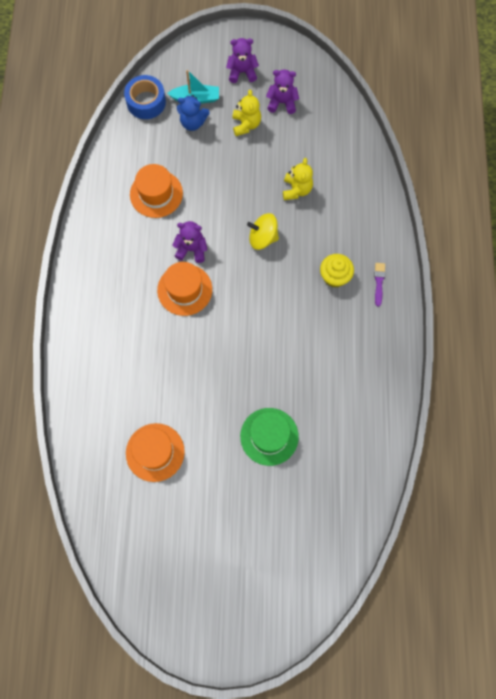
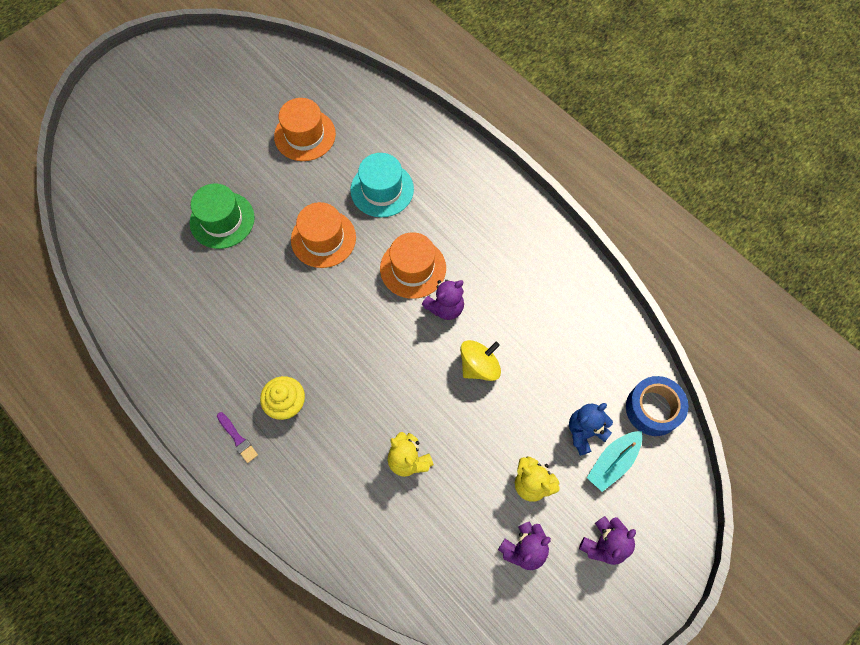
camera: 135 degrees right, 5 degrees down
orange hat [130,164,183,218] -> orange hat moved to [291,202,356,268]
yellow spinning top [247,213,279,250] -> yellow spinning top moved to [460,340,501,381]
none -> turquoise hat [350,153,414,217]

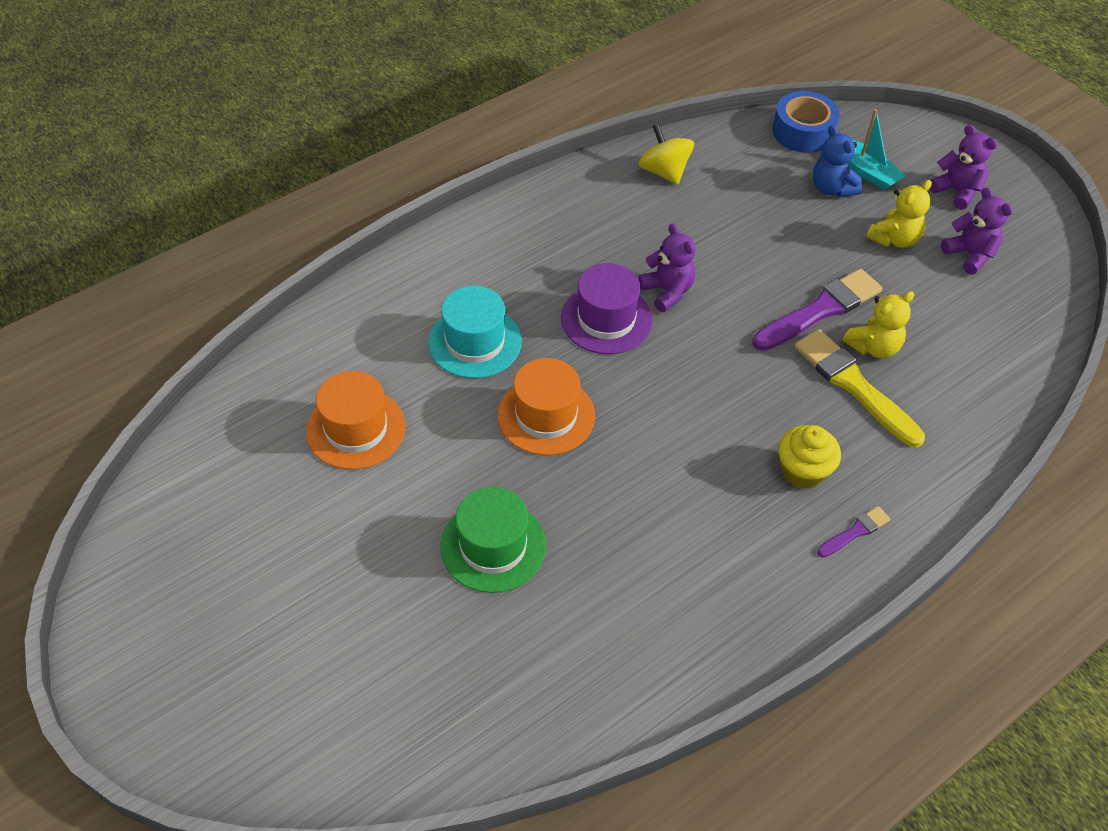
camera: 85 degrees left, 15 degrees down
orange hat [380,232,446,299] -> purple hat [561,263,653,354]
yellow spinning top [460,340,501,381] -> yellow spinning top moved to [638,124,694,185]
none -> purple brush [752,269,882,351]
none -> yellow brush [794,329,925,448]

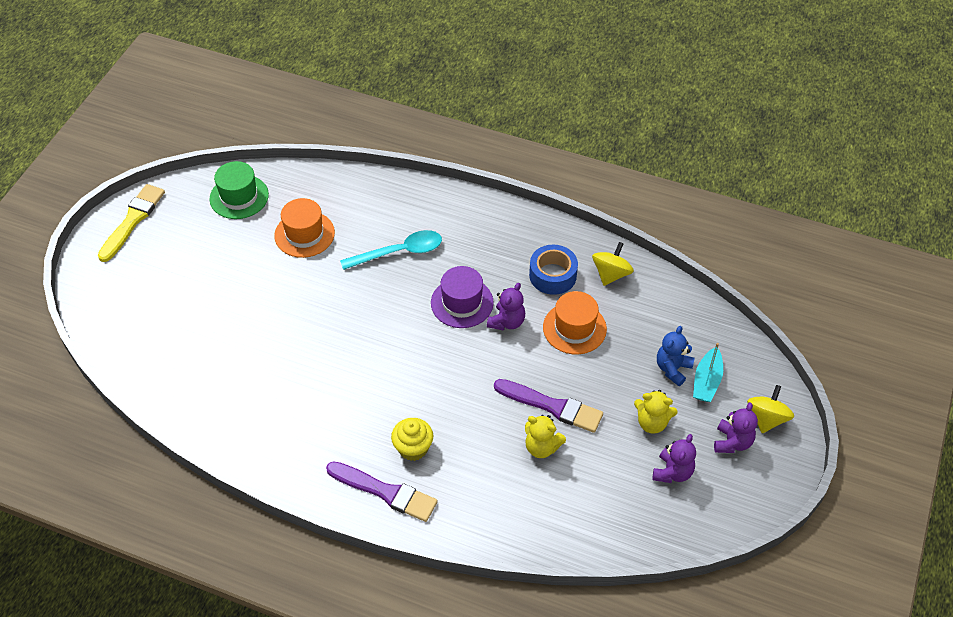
camera: 60 degrees right, 0 degrees up
turquoise hat [428,286,522,378] -> turquoise spoon [340,230,442,270]
green hat [440,487,546,593] -> green hat moved to [209,161,269,219]
orange hat [498,358,595,455] -> orange hat moved to [543,291,607,354]
blue tape [772,91,840,153] -> blue tape moved to [529,244,578,295]
yellow brush [794,329,925,448] -> yellow brush moved to [98,184,165,262]
purple brush [817,506,890,557] -> purple brush [326,461,438,522], size x2.03
none -> yellow spinning top [747,385,794,433]

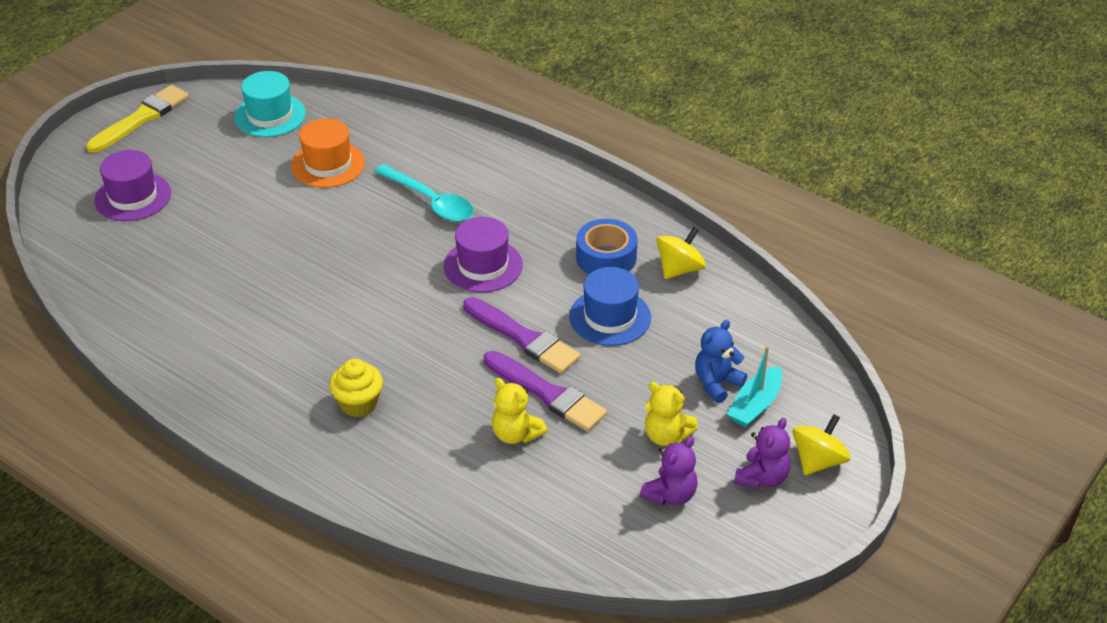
camera: 15 degrees right, 10 degrees down
green hat [209,161,269,219] -> turquoise hat [234,71,306,137]
purple brush [326,461,438,522] -> purple brush moved to [463,297,581,374]
turquoise spoon [340,230,442,270] -> turquoise spoon turned 45 degrees clockwise [374,164,474,222]
purple teddy bear [487,283,525,331] -> none
orange hat [543,291,607,354] -> blue hat [569,267,651,346]
none -> purple hat [94,150,171,221]

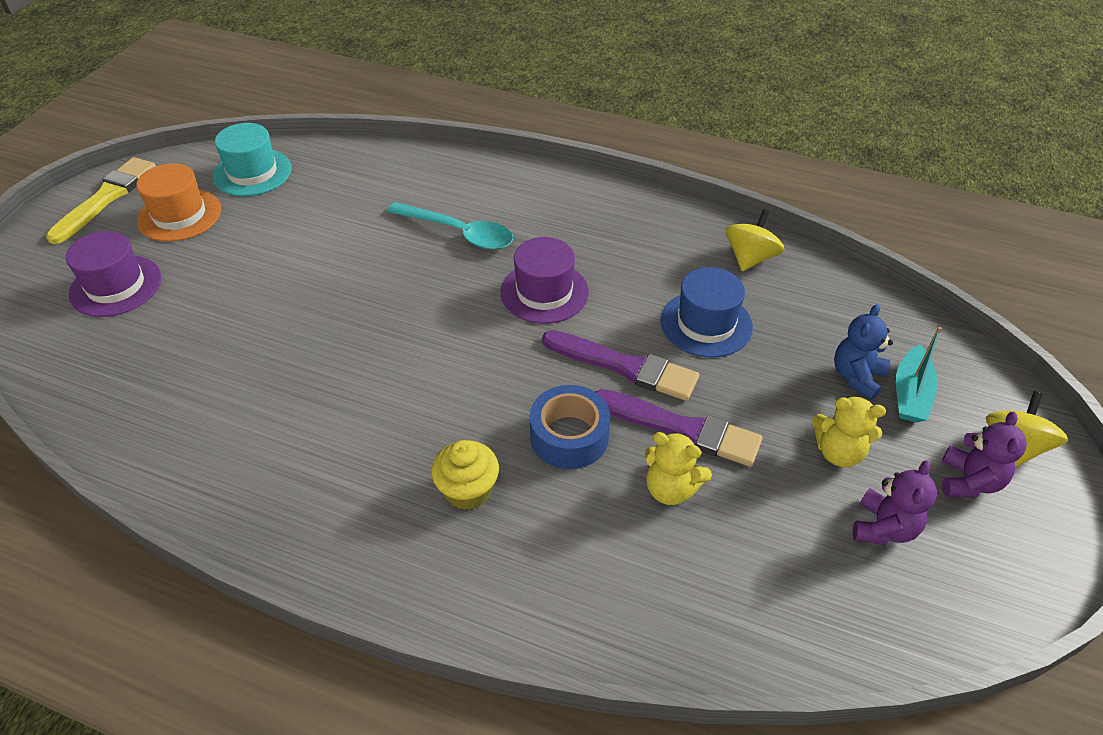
camera: 15 degrees left, 5 degrees up
orange hat [291,118,365,188] -> orange hat moved to [136,163,221,242]
blue tape [576,219,637,274] -> blue tape moved to [530,385,611,469]

